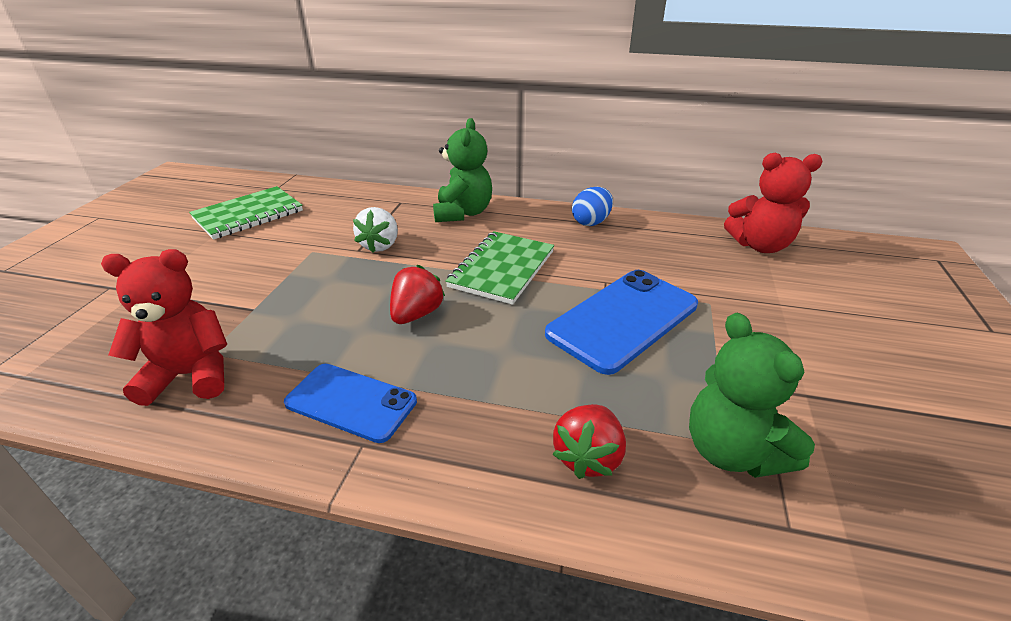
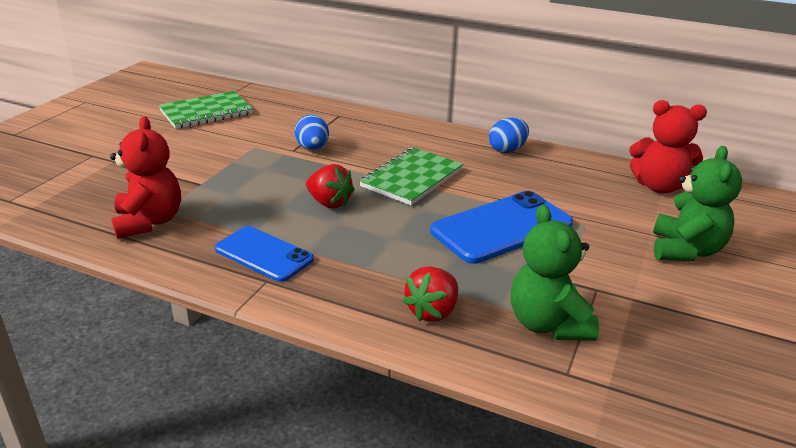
camera: 10 degrees right, 5 degrees down
red teddy bear [101,249,227,406] -> red teddy bear turned 75 degrees clockwise [110,116,181,239]
white strawberry [353,207,398,253] -> blue egg [294,115,329,150]
red strawberry [390,265,445,324] -> red strawberry turned 90 degrees clockwise [306,164,355,208]
green teddy bear [433,118,492,222] -> green teddy bear moved to [653,146,742,261]

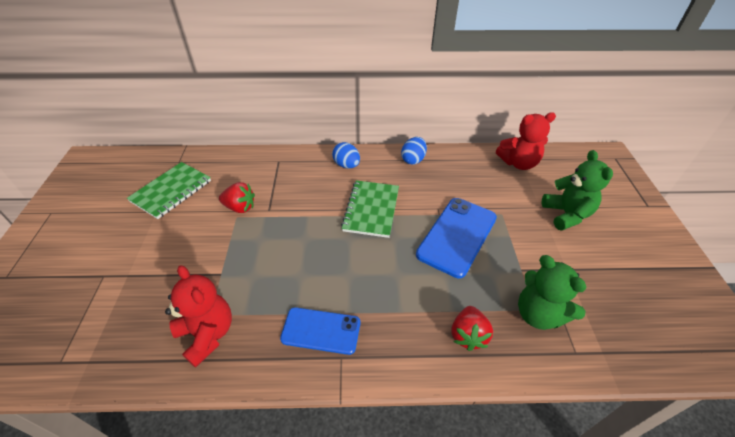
camera: 25 degrees left, 15 degrees up
blue egg [294,115,329,150] -> blue egg moved to [332,142,360,168]
red strawberry [306,164,355,208] -> red strawberry moved to [219,182,255,213]

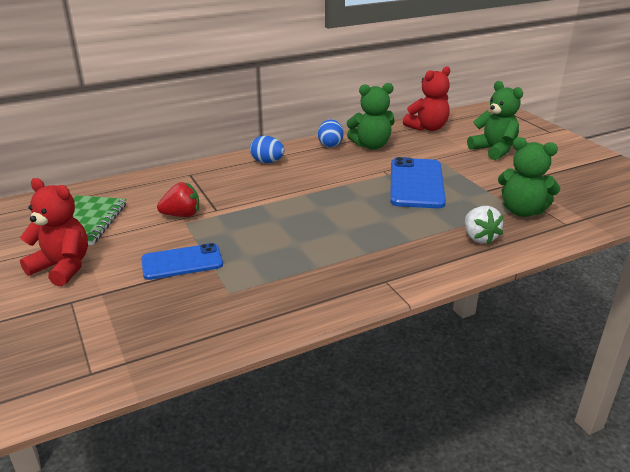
camera: 25 degrees left, 15 degrees down
red teddy bear [165,265,232,368] -> red teddy bear moved to [20,178,88,286]
blue phone [280,307,360,355] -> blue phone moved to [141,243,223,280]
green notebook [341,180,399,238] -> none
red strawberry [452,306,493,351] -> white strawberry [465,206,504,245]
none -> green teddy bear [347,83,395,150]

